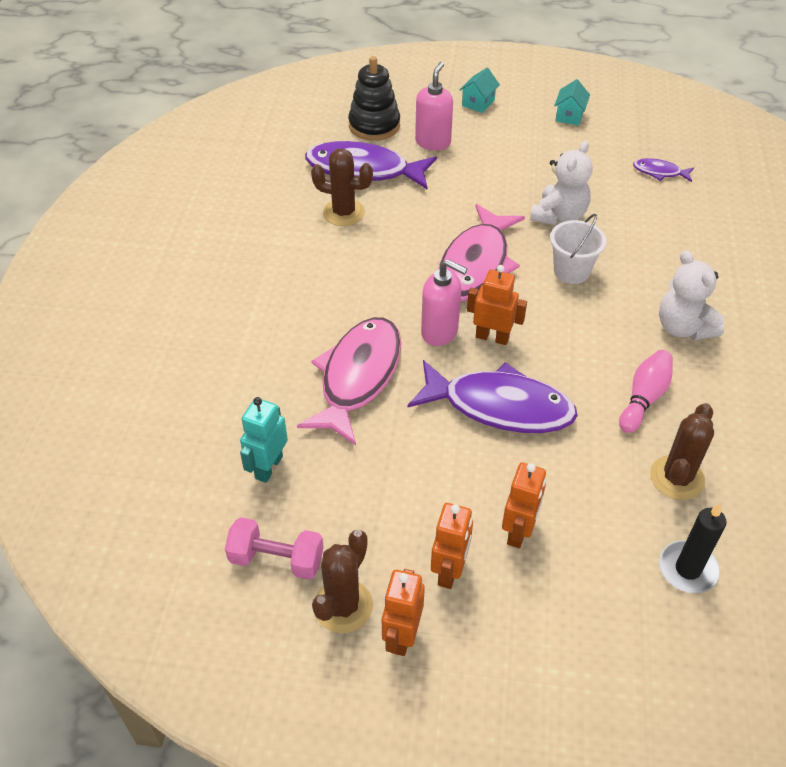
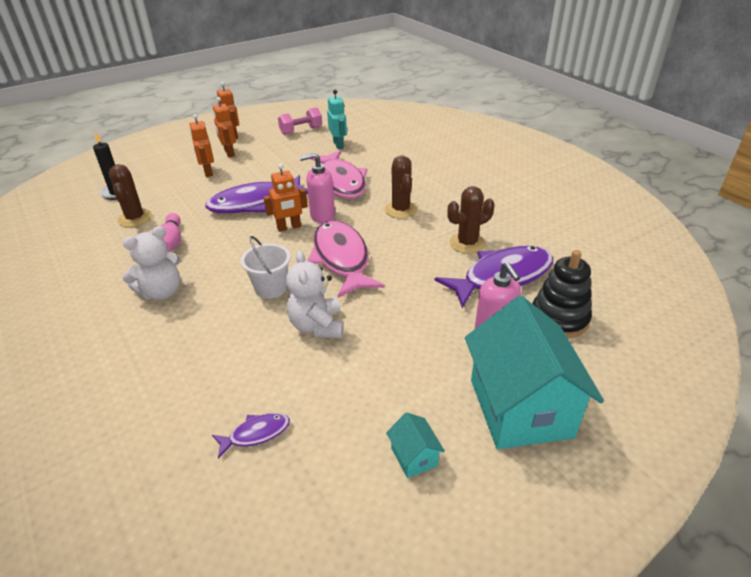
camera: 140 degrees right, 10 degrees down
brown cactus [312,530,373,633] -> brown cactus moved to [385,155,417,218]
turquoise house [459,68,500,113] -> turquoise house [465,296,604,449], size x2.49
white teddy bear [659,250,724,340] -> white teddy bear turned 120 degrees clockwise [122,226,181,300]

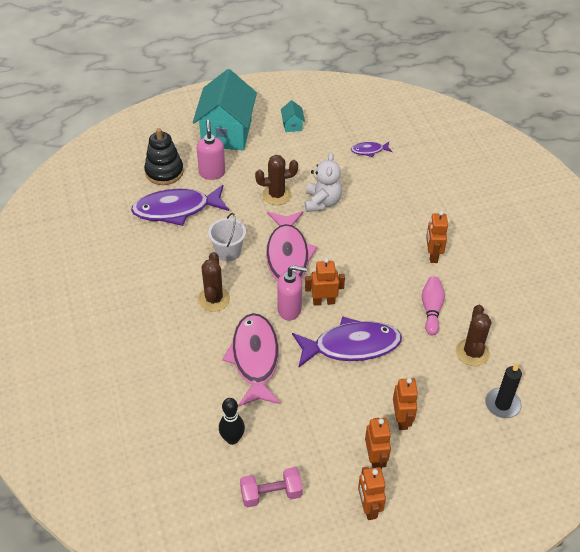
camera: 165 degrees left, 10 degrees up
white teddy bear [122,226,181,300] -> orange robot [426,211,448,263]
white bucket [241,236,291,299] -> white bucket moved to [208,213,246,261]
turquoise robot [327,90,347,149] -> black bowling pin [219,398,245,445]
brown cactus [447,186,495,254] -> brown cactus moved to [255,155,298,205]

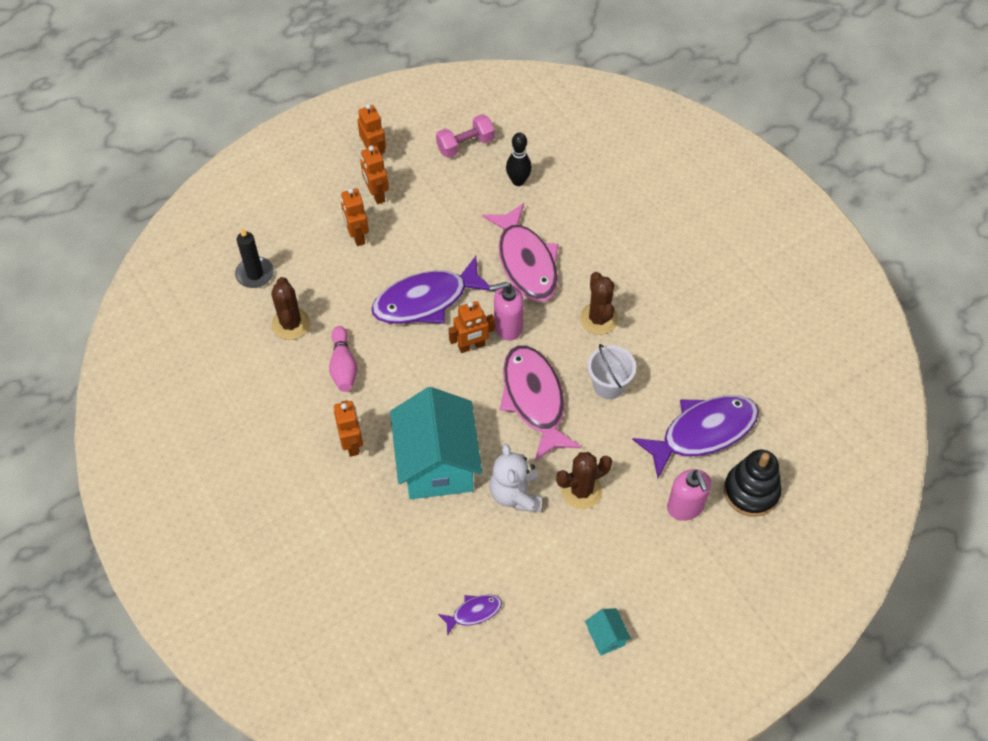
camera: 165 degrees right, 10 degrees up
turquoise house [193,69,257,151] -> turquoise house moved to [390,387,482,499]

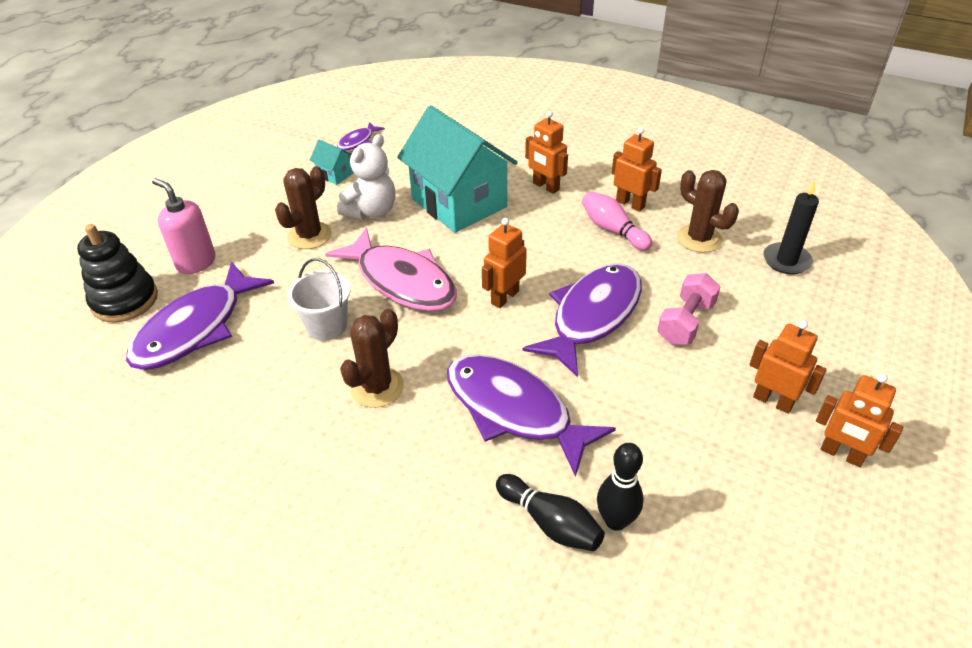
camera: 150 degrees right, 15 degrees down
orange robot [341,188,369,246] -> orange robot moved to [612,127,662,212]
pink dumbbell [436,114,494,158] -> pink dumbbell moved to [657,273,721,345]
pink fish [482,203,559,302] -> purple fish [447,354,616,477]
pink soap dispenser [489,282,524,341] -> none
white teddy bear [489,444,542,512] -> white teddy bear turned 75 degrees clockwise [337,134,396,220]
brown cactus [580,272,618,335] -> brown cactus turned 75 degrees clockwise [340,309,404,408]
turquoise house [585,608,631,656] -> turquoise house moved to [310,139,354,185]
none -> black bowling pin [496,474,605,551]

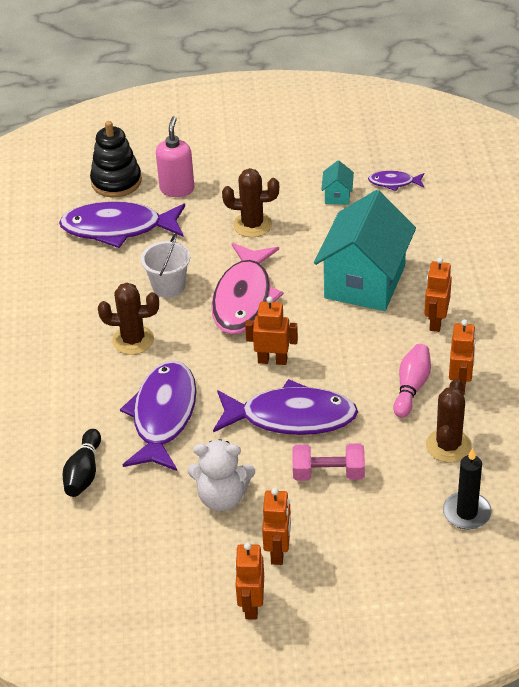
camera: 60 degrees right, 0 degrees up
white teddy bear [337,134,396,220] -> white teddy bear moved to [188,439,255,511]
black bowling pin [597,443,644,531] -> none

